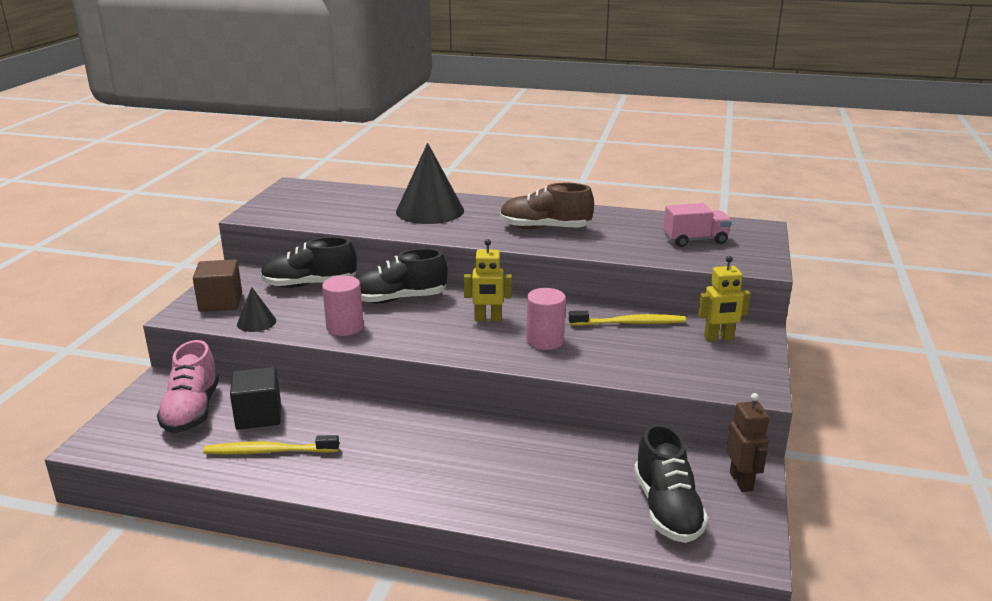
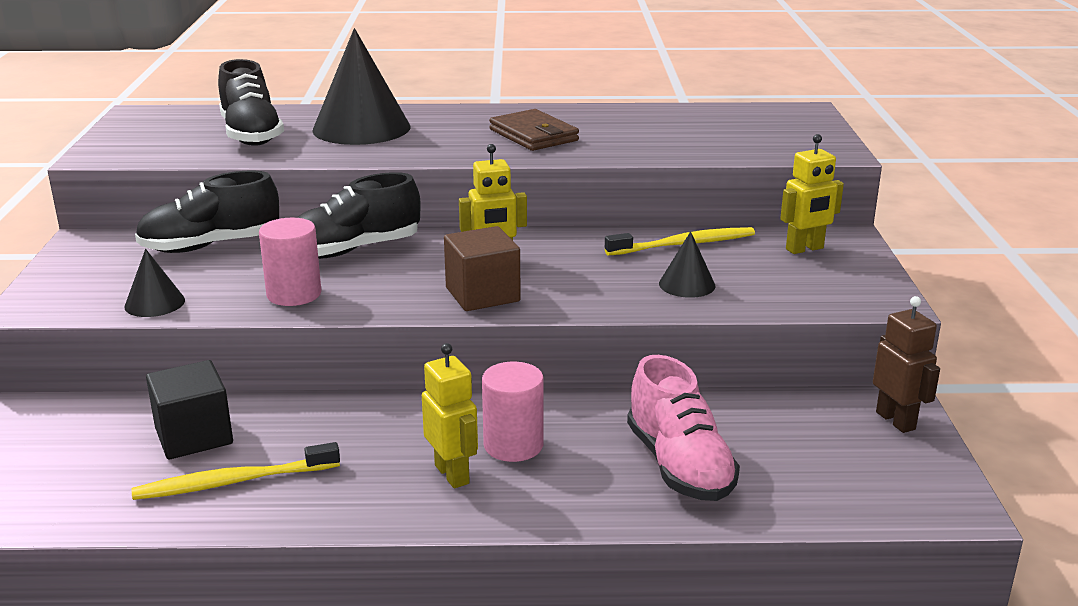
camera: 15 degrees left, 0 degrees up
pink shoe [157,340,219,433] -> pink shoe moved to [627,355,740,501]
brown cube [193,259,242,312] -> brown cube moved to [444,226,521,311]
brown shoe [500,183,594,229] -> brown wallet [489,109,579,151]
pink cylinder [526,288,566,350] -> pink cylinder moved to [482,362,544,462]
black shoe [634,424,708,543] -> black shoe moved to [218,59,284,146]
pink truck [663,203,732,247] -> none
none -> yellow robot [422,343,478,488]
none -> black cone [659,231,715,298]

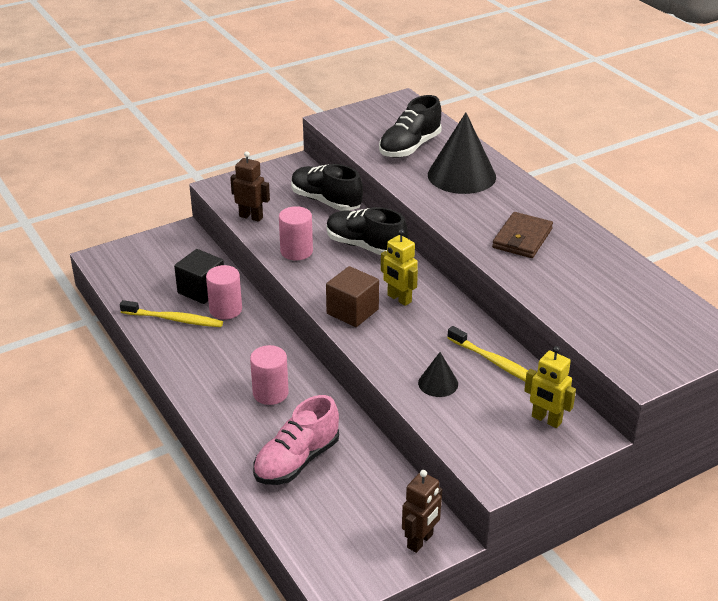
camera: 60 degrees right, 10 degrees up
black cone [124,249,185,317] -> brown robot [230,151,270,222]
yellow toothbrush [132,442,340,500] -> yellow toothbrush turned 150 degrees clockwise [120,300,223,327]
yellow robot [422,343,478,488] -> none
none -> pink cylinder [206,265,242,320]

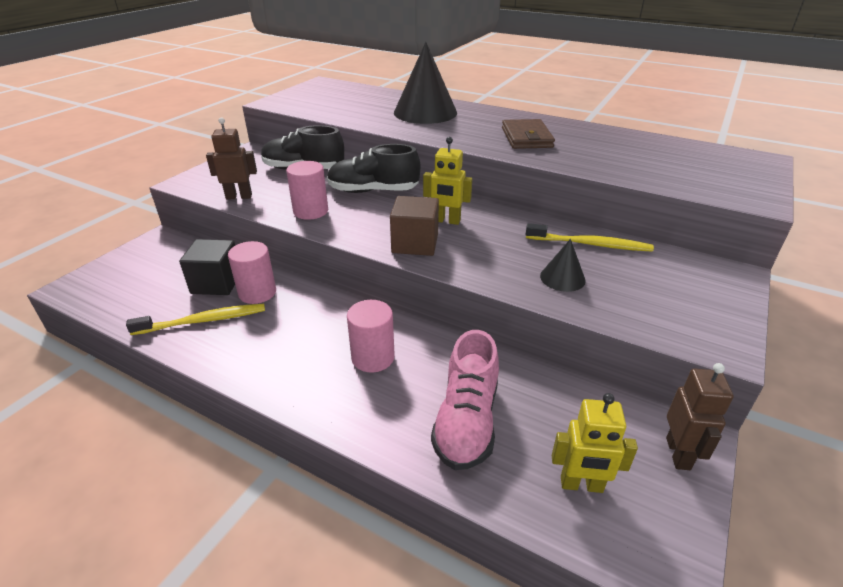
camera: 30 degrees left, 0 degrees up
black shoe [379,95,442,158] -> none
yellow robot [524,346,576,428] -> yellow robot moved to [552,393,638,493]

